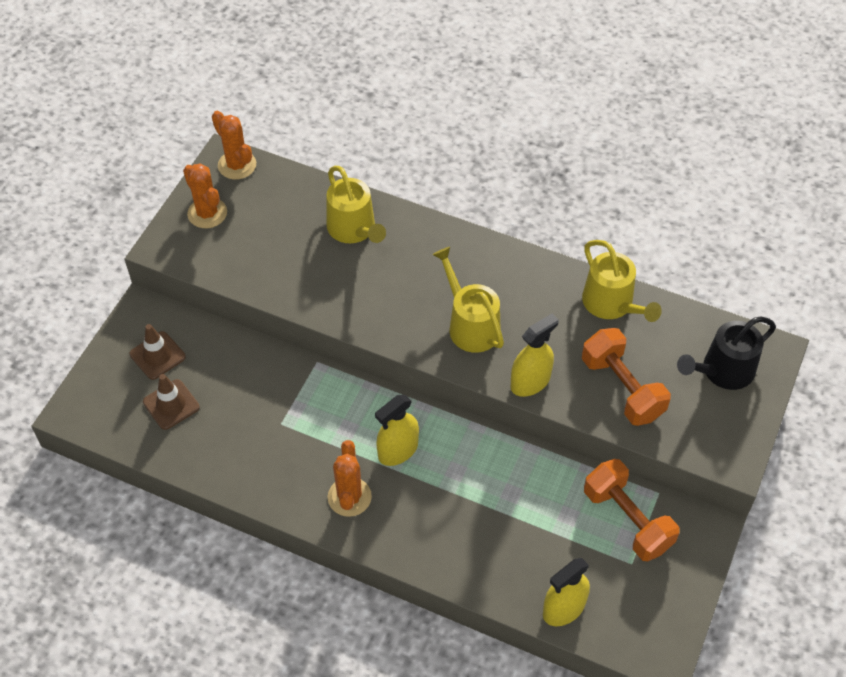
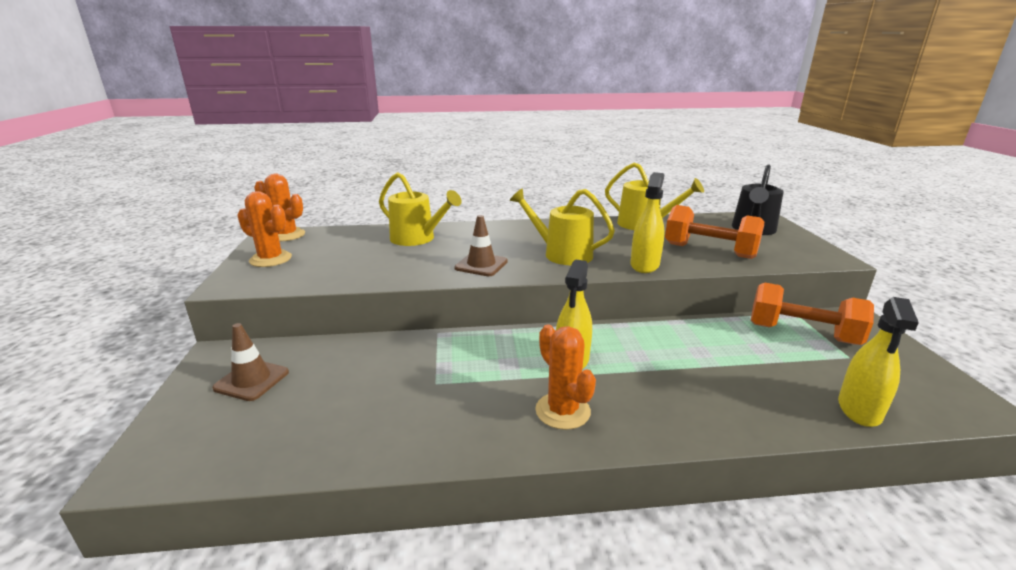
camera: 30 degrees left, 30 degrees down
brown traffic cone [143,374,200,430] -> brown traffic cone moved to [454,215,508,276]

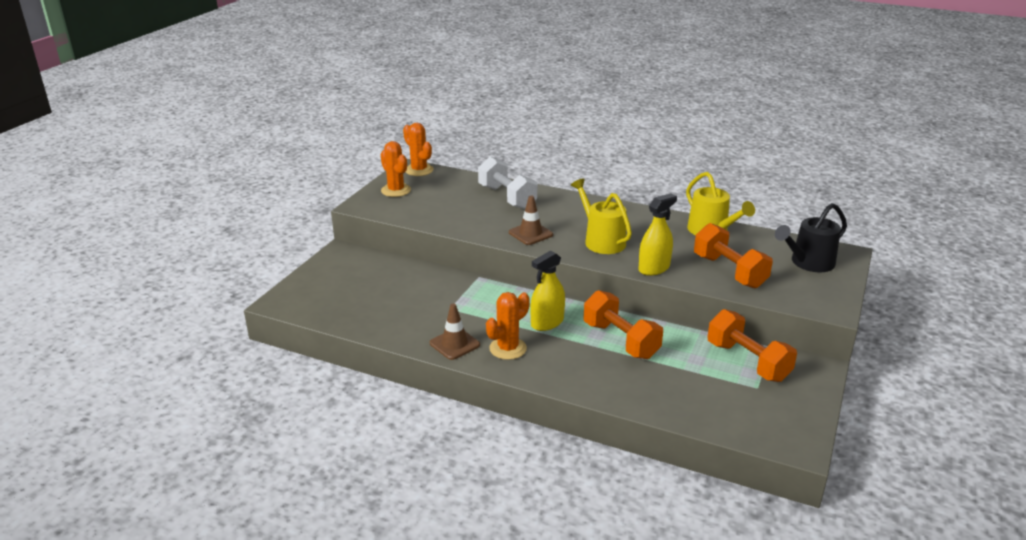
camera: 30 degrees right, 5 degrees up
brown traffic cone [212,323,289,401] -> brown traffic cone moved to [430,304,480,360]
yellow watering can [379,172,462,246] -> white dumbbell [478,157,537,209]
orange cactus [535,325,596,430] -> orange cactus turned 45 degrees clockwise [486,292,530,360]
yellow spray bottle [838,297,919,427] -> none
none -> orange dumbbell [584,290,663,359]

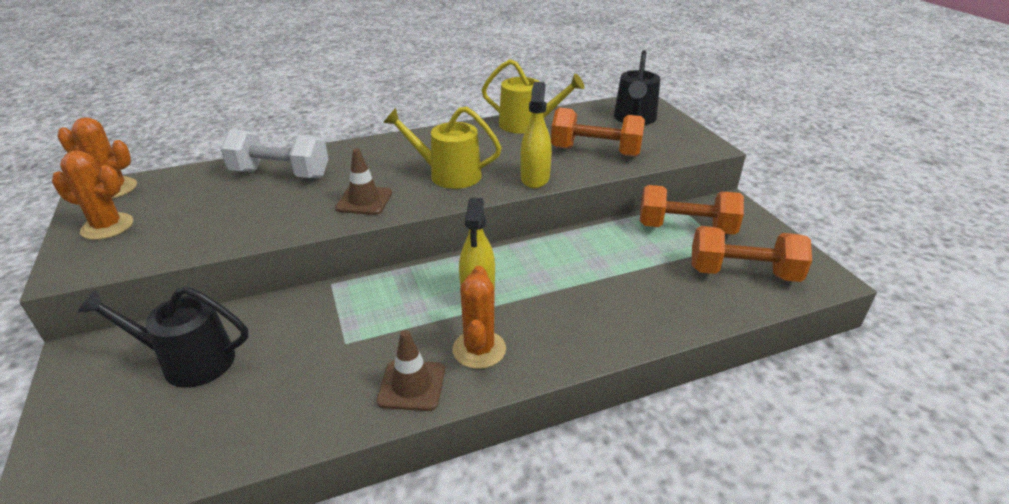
camera: 45 degrees left, 5 degrees up
orange dumbbell [584,290,663,359] -> orange dumbbell moved to [692,226,812,282]
none -> black watering can [78,286,248,388]

